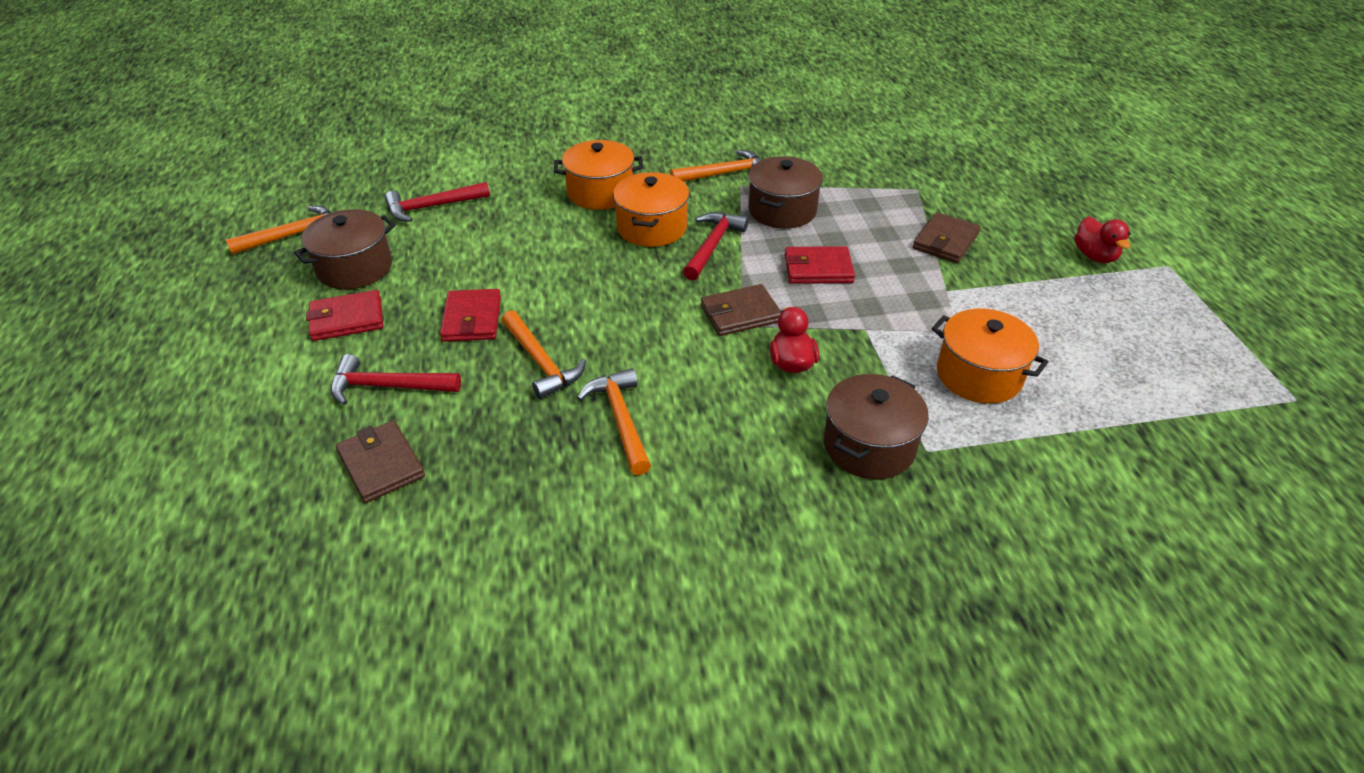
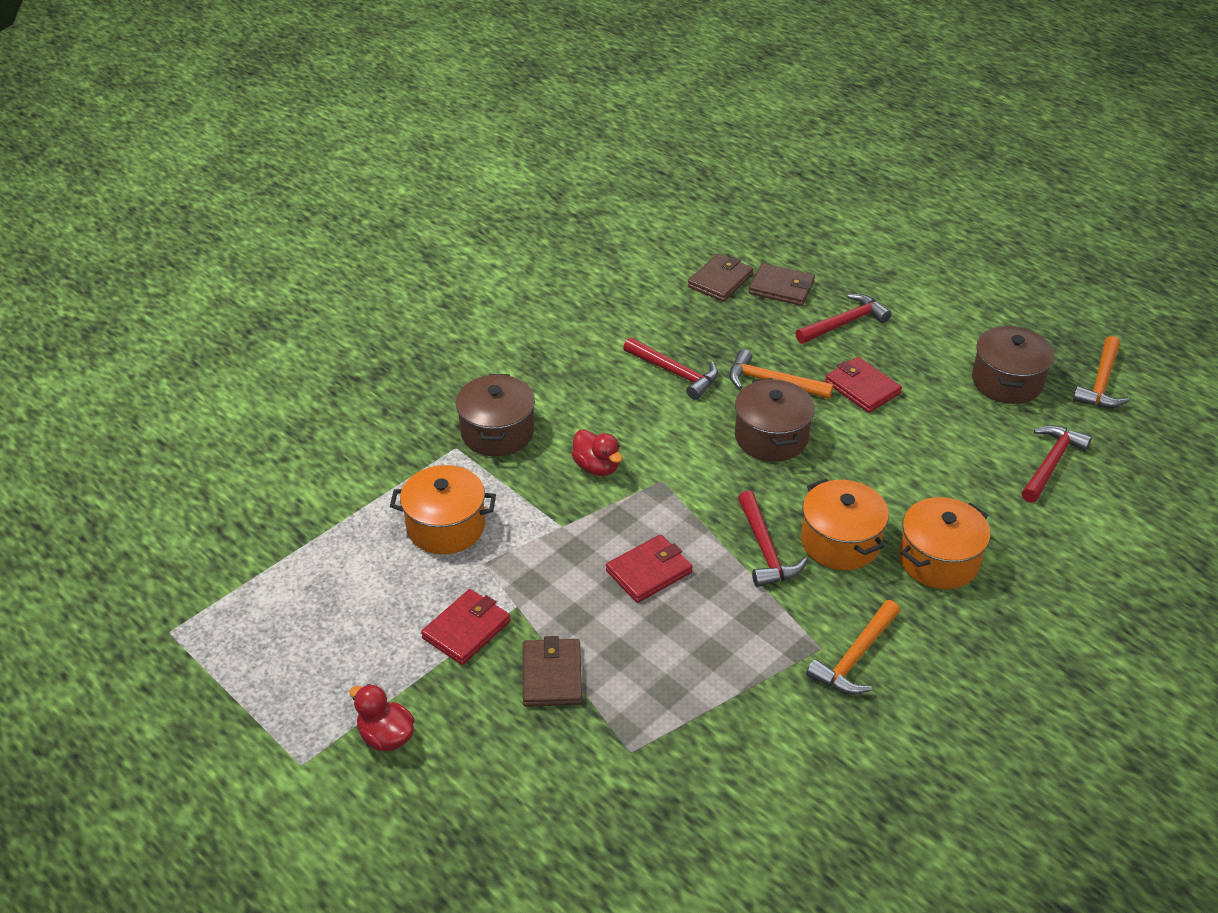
camera: 145 degrees right, 0 degrees up
red wallet [306,290,383,341] -> red wallet moved to [421,589,511,665]
orange hammer [577,368,651,475] -> red hammer [623,337,718,400]
brown wallet [701,284,781,336] -> brown wallet moved to [688,254,754,302]
brown pot [748,156,823,229] -> brown pot moved to [735,378,815,462]

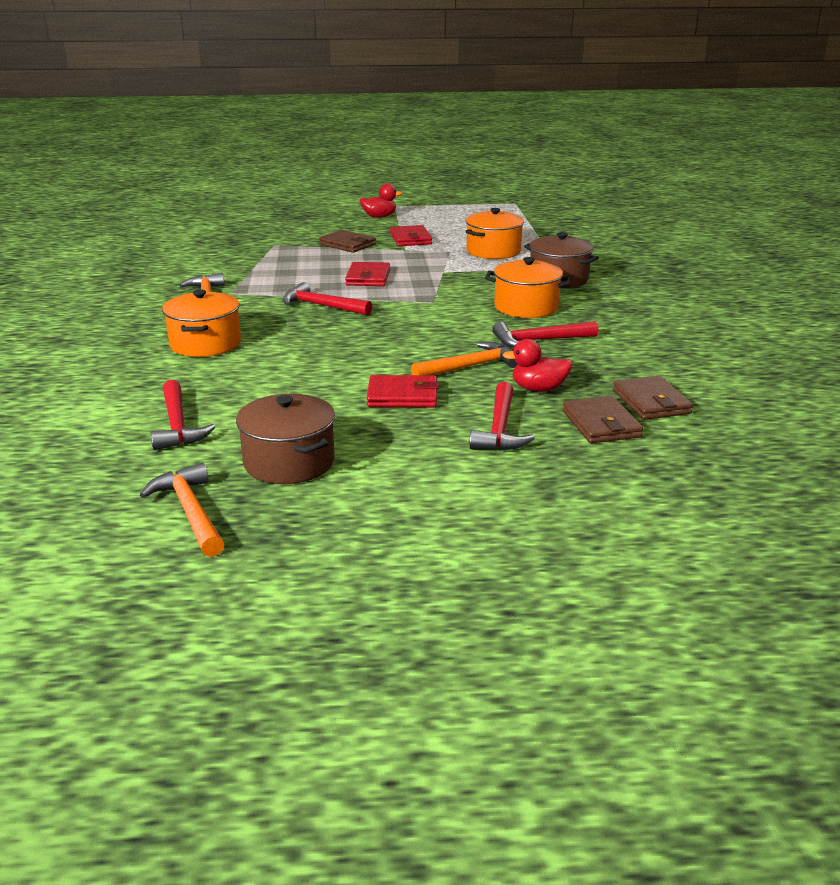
camera: 130 degrees right, 15 degrees down
red duck [572,429,622,476] -> red duck moved to [503,339,573,392]
brown pot [735,378,815,462] -> none
brown wallet [749,263,815,306] -> brown wallet turned 75 degrees counterclockwise [563,396,643,443]
orange pot [801,479,889,570] -> orange pot moved to [485,257,571,318]

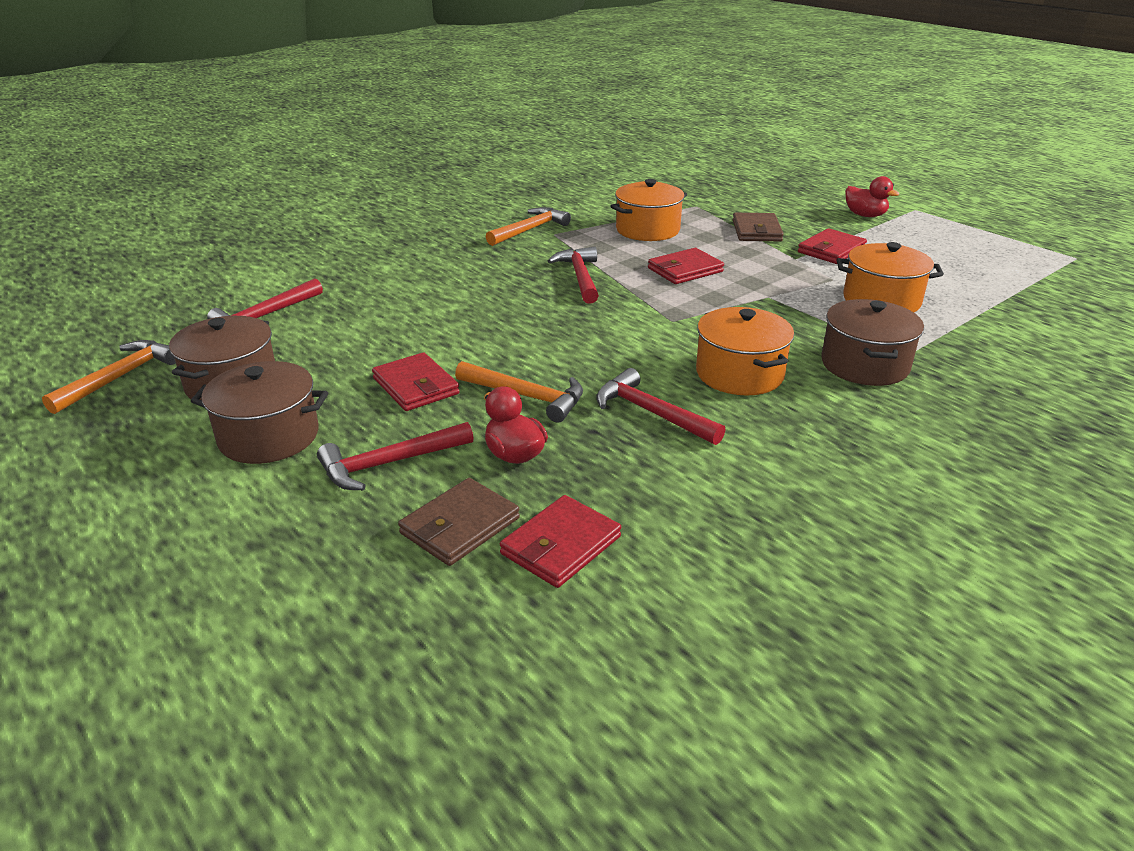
camera: 55 degrees right, 5 degrees up
orange pot [162,289,241,357] -> orange pot moved to [611,179,687,241]
brown wallet [613,376,693,420] -> red wallet [500,495,621,588]
none -> brown pot [191,361,328,464]

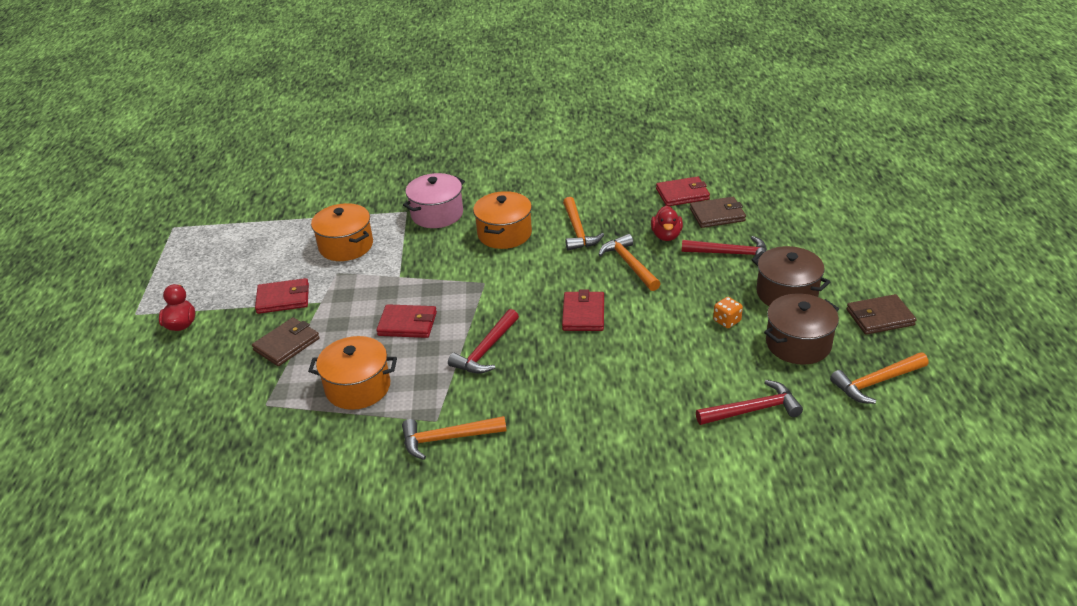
camera: 140 degrees left, 5 degrees up
red wallet [372,352,460,411] -> red wallet moved to [562,289,604,331]
red hammer [596,368,726,445] -> orange hammer [563,197,604,251]
brown pot [821,299,924,386] -> pink pot [403,173,465,228]
none -> orange dice [713,297,743,328]
none -> brown wallet [846,294,917,335]

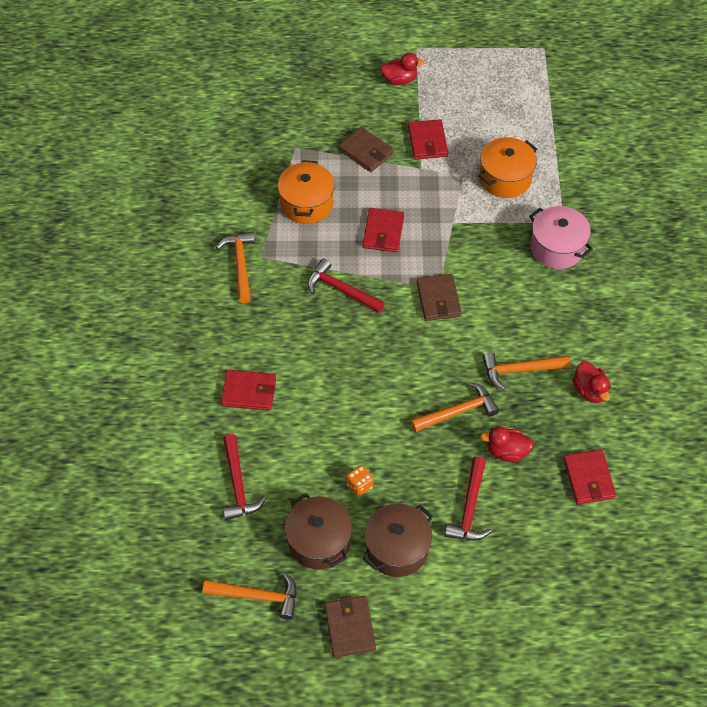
camera: 90 degrees right, 20 degrees up
orange pot [473,191,532,249] -> none
red wallet [562,289,604,331] -> red wallet moved to [221,370,276,411]
brown wallet [690,197,746,228] -> brown wallet moved to [417,274,462,321]
orange hammer [830,352,929,404] -> orange hammer turned 120 degrees clockwise [203,572,297,620]
none -> red duck [573,361,611,403]

